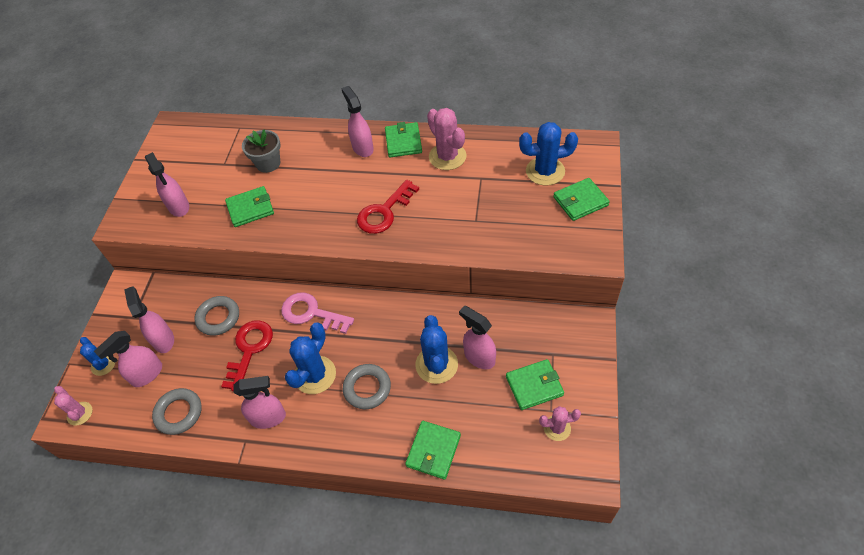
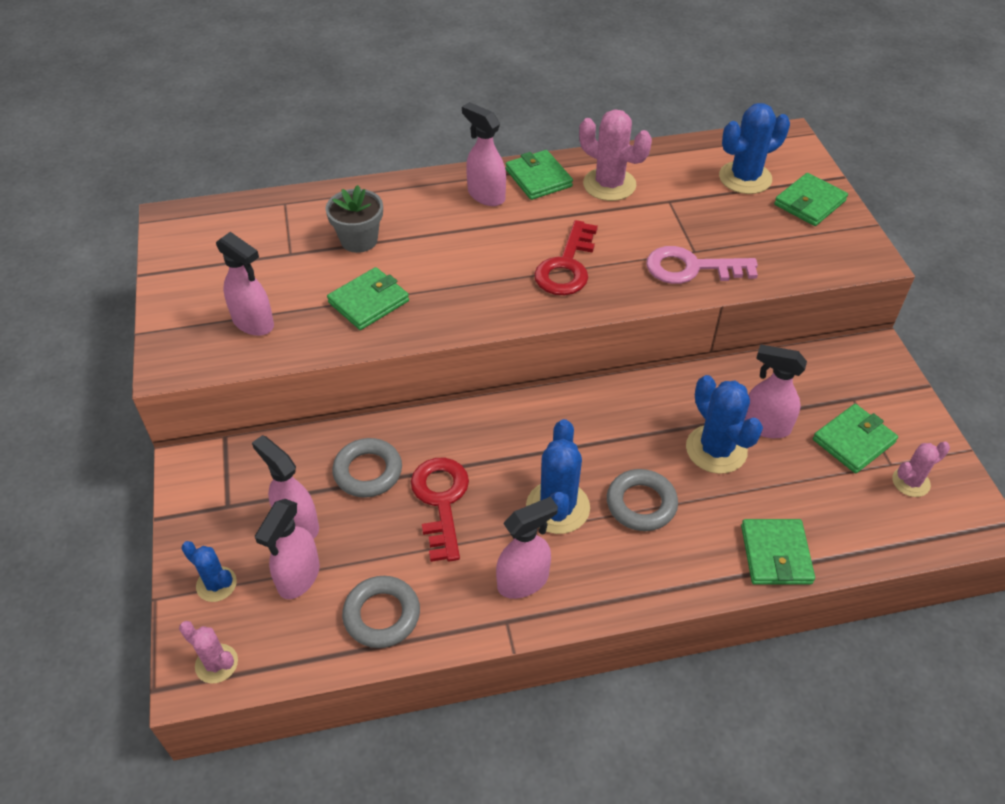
camera: 25 degrees left, 5 degrees down
pink key [281,292,354,334] -> pink key moved to [646,246,758,284]

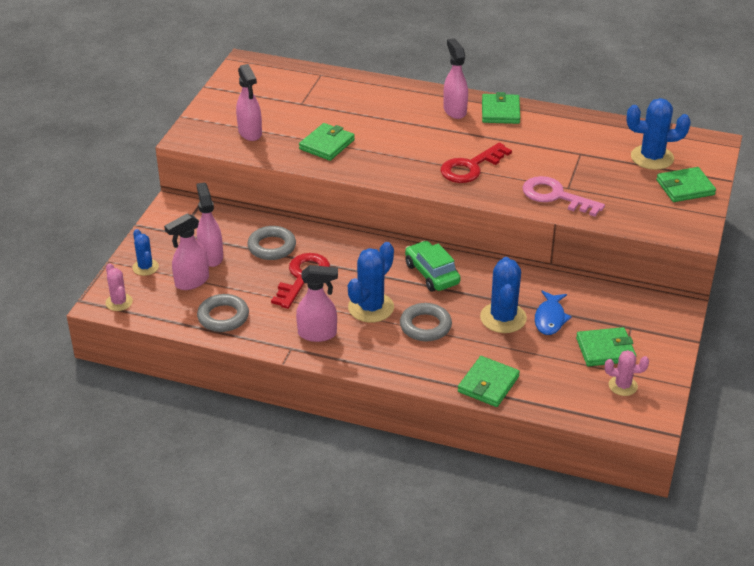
camera: 30 degrees right, 10 degrees down
grey flower pot [326,185,383,253] -> none
green wallet [327,267,409,330] -> green wallet turned 45 degrees counterclockwise [299,123,355,161]
pink cactus [579,109,652,201] -> none
pink spray bottle [744,344,807,438] -> blue fish [535,291,572,335]
none -> green car [405,241,461,292]

